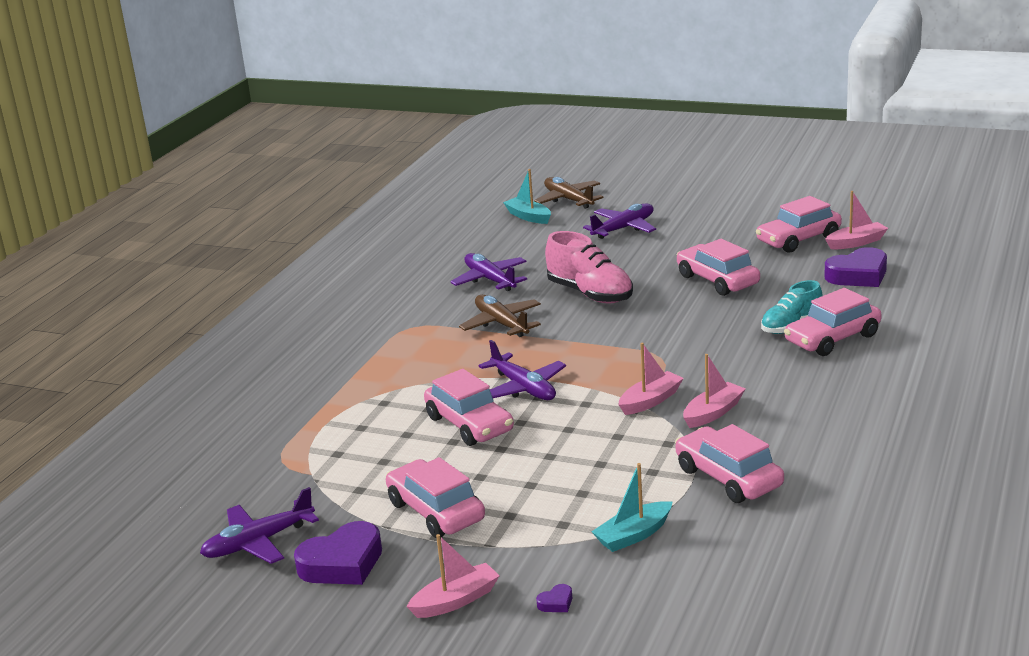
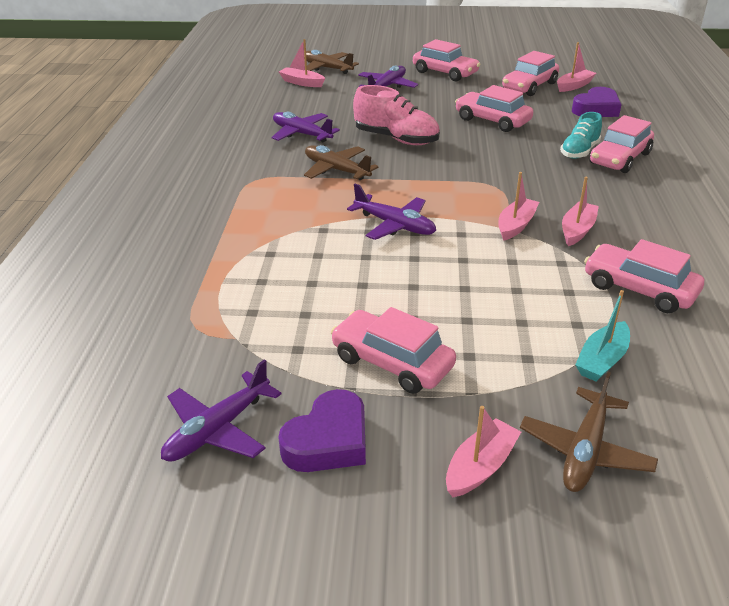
camera: 20 degrees left, 10 degrees up
pink car [424,369,514,446] -> pink car moved to [413,39,480,81]
turquoise boat [503,169,551,224] -> pink boat [279,39,325,87]
purple heart [536,584,572,612] -> brown plane [520,372,658,492]

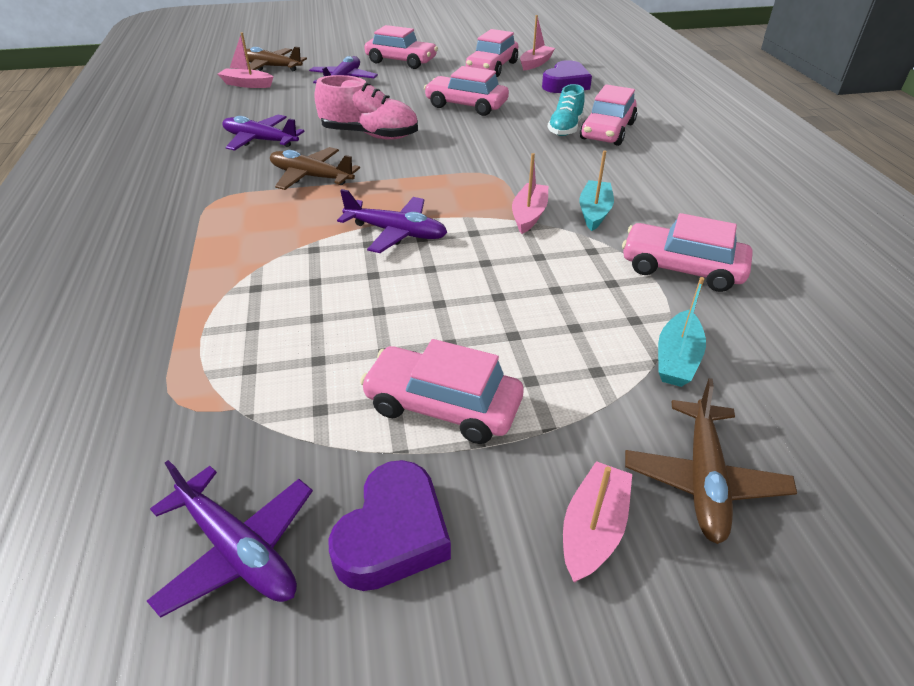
camera: 15 degrees left, 5 degrees up
purple plane [161,359,282,462] -> purple plane turned 75 degrees counterclockwise [147,460,313,618]
pink boat [562,177,599,246] -> turquoise boat [579,150,614,231]

